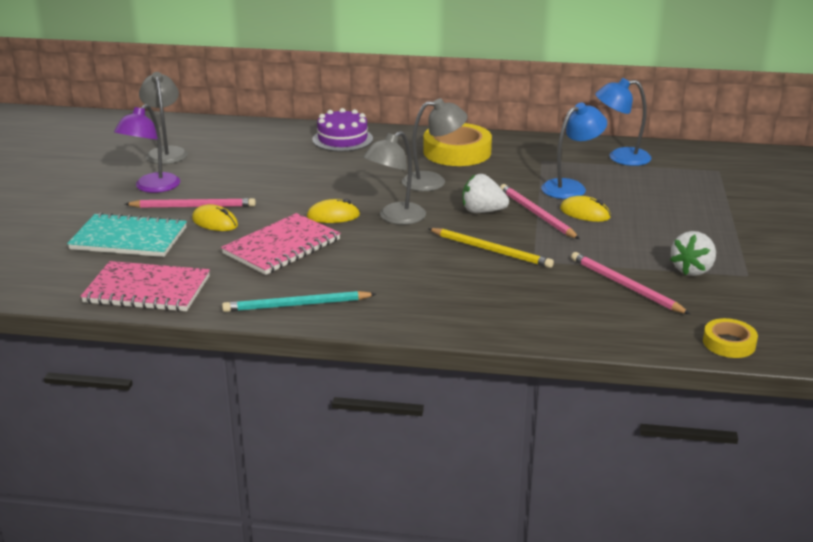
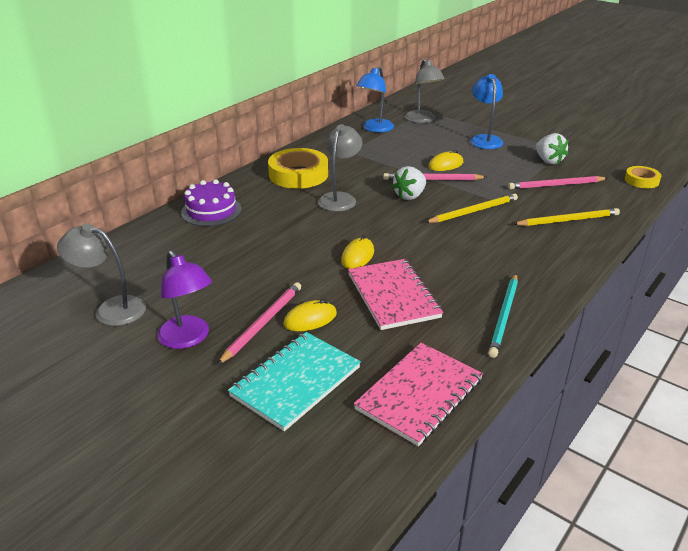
camera: 60 degrees left, 5 degrees up
grey lamp [363,131,426,225] -> grey lamp moved to [405,59,445,123]
blue lamp [541,103,607,199] -> blue lamp moved to [470,74,503,149]
none -> yellow pencil [514,208,620,226]

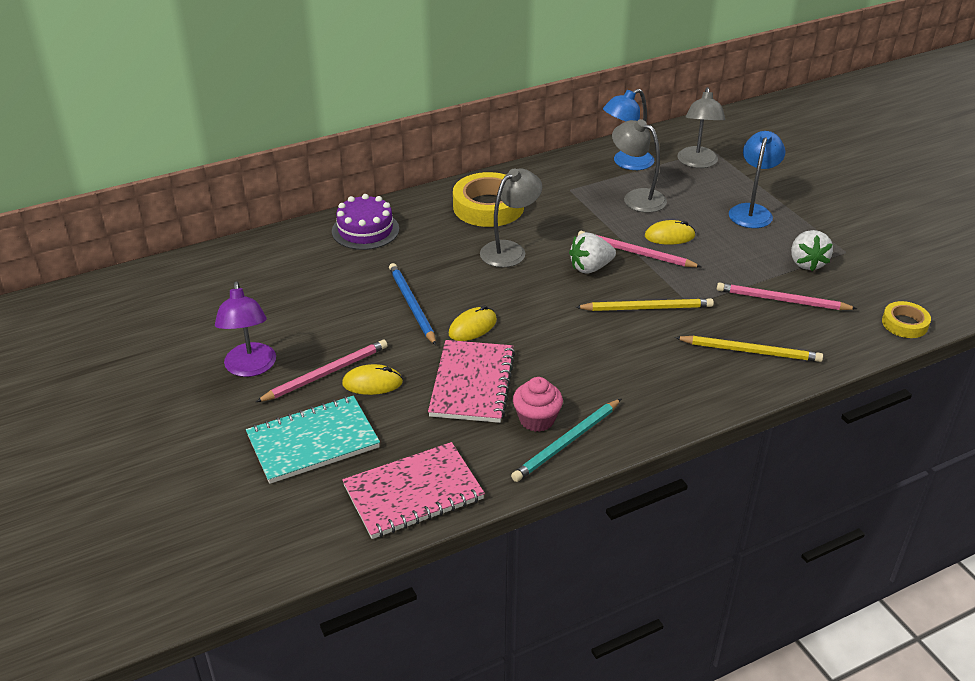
camera: 25 degrees right, 5 degrees up
grey lamp [57,224,146,326] -> grey lamp moved to [612,119,667,213]
none -> blue pencil [389,263,436,345]
none -> pink cupcake [513,377,563,432]

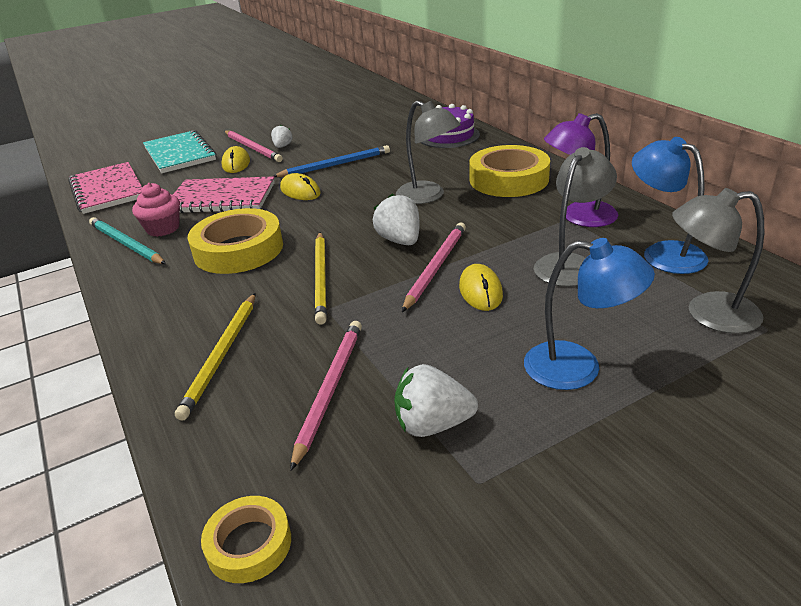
camera: 90 degrees right, 5 degrees down
purple lamp [215,281,276,377] -> purple lamp moved to [544,113,618,227]
none -> yellow tape [188,208,283,274]
none -> white strawberry [271,125,292,148]

